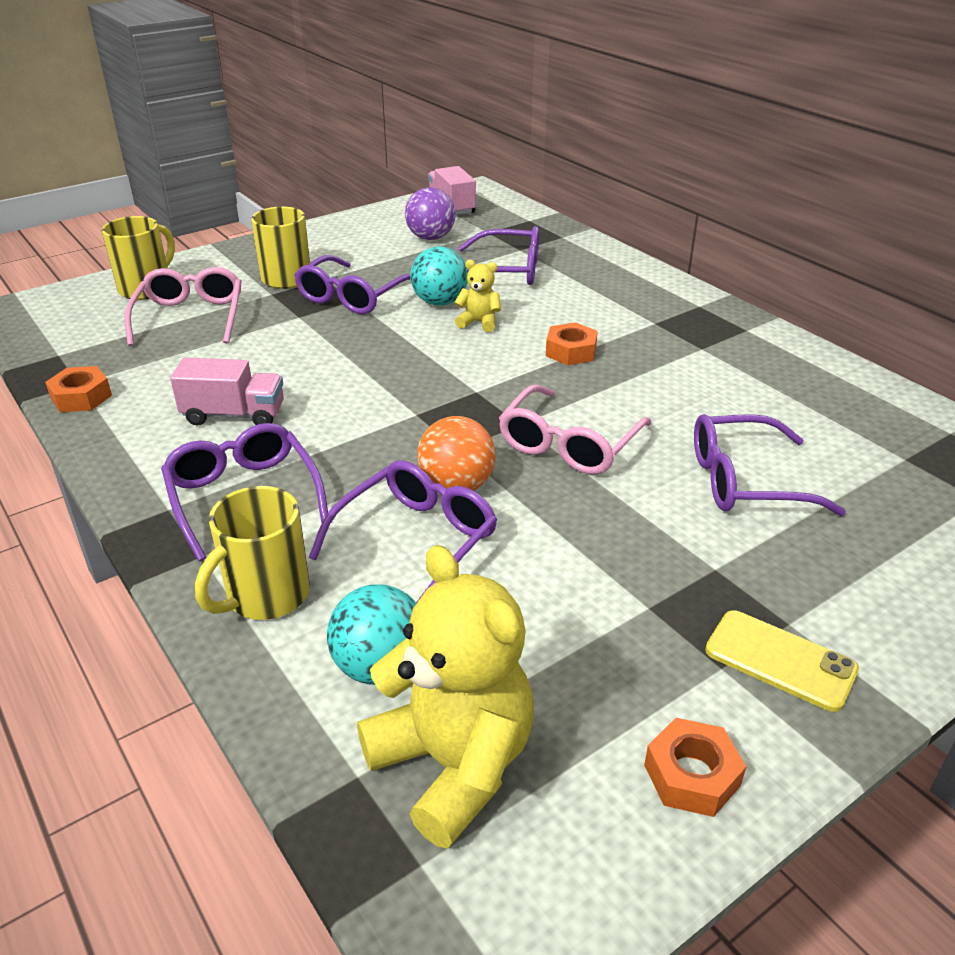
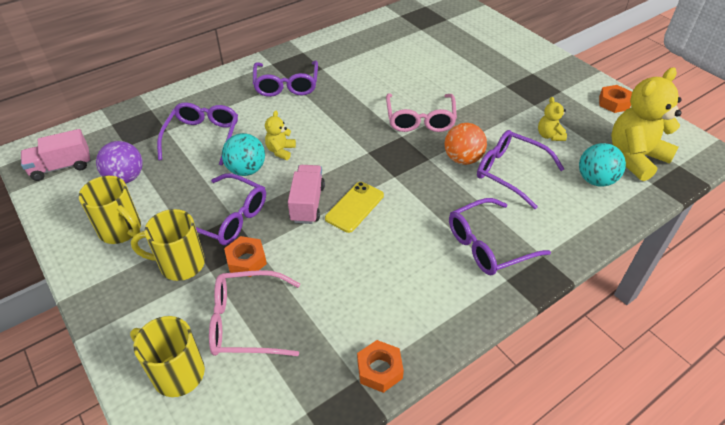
camera: 90 degrees left, 10 degrees up
pink truck [170,358,284,426] -> pink truck moved to [288,165,325,224]
yellow mug [195,486,310,620] -> yellow mug moved to [79,176,141,244]
pink glasses [499,384,652,474] -> pink glasses turned 60 degrees clockwise [386,94,457,132]
orange nut [546,322,598,365] -> orange nut moved to [224,236,267,277]
purple glasses [694,414,846,516] -> purple glasses moved to [253,60,318,97]
yellow phone [705,610,859,712] -> yellow phone moved to [325,182,384,233]
none -> yellow teddy bear [538,97,567,141]

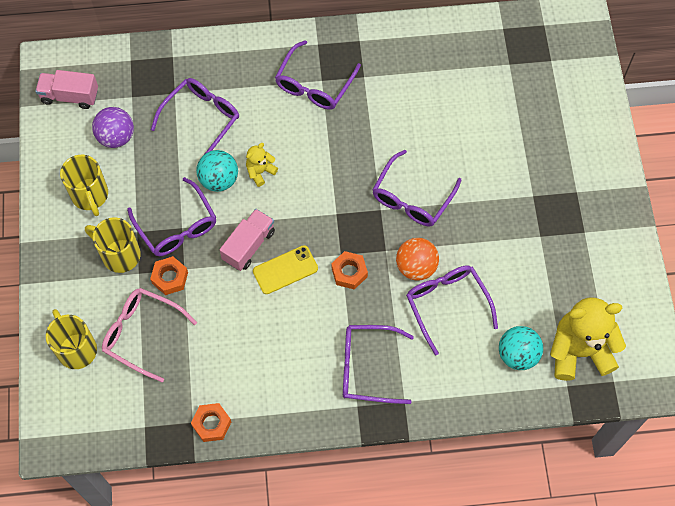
camera: 30 degrees right, 20 degrees up
pink glasses [386,94,457,132] -> purple glasses [372,150,462,227]
yellow teddy bear [538,97,567,141] -> none
orange nut [599,85,632,113] -> orange nut moved to [331,251,368,289]

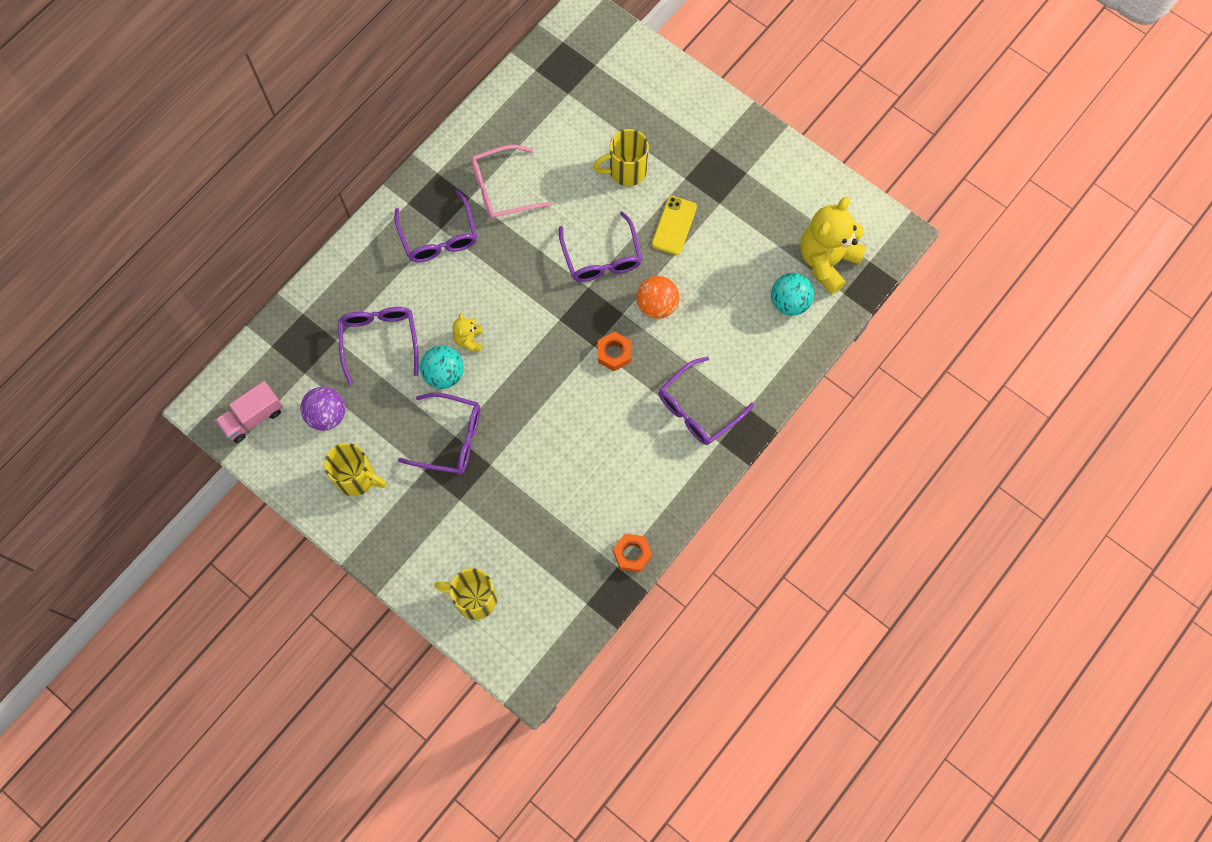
camera: 45 degrees left, 5 degrees up
yellow mug [85,217,141,273] -> yellow mug moved to [593,129,649,186]
pink glasses [102,288,197,382] -> pink glasses moved to [471,145,552,220]
orange nut [150,256,188,295] -> none
pink truck [220,209,275,271] -> none
yellow phone [253,245,318,294] -> yellow phone moved to [652,196,697,255]
purple glasses [406,265,498,355] -> none

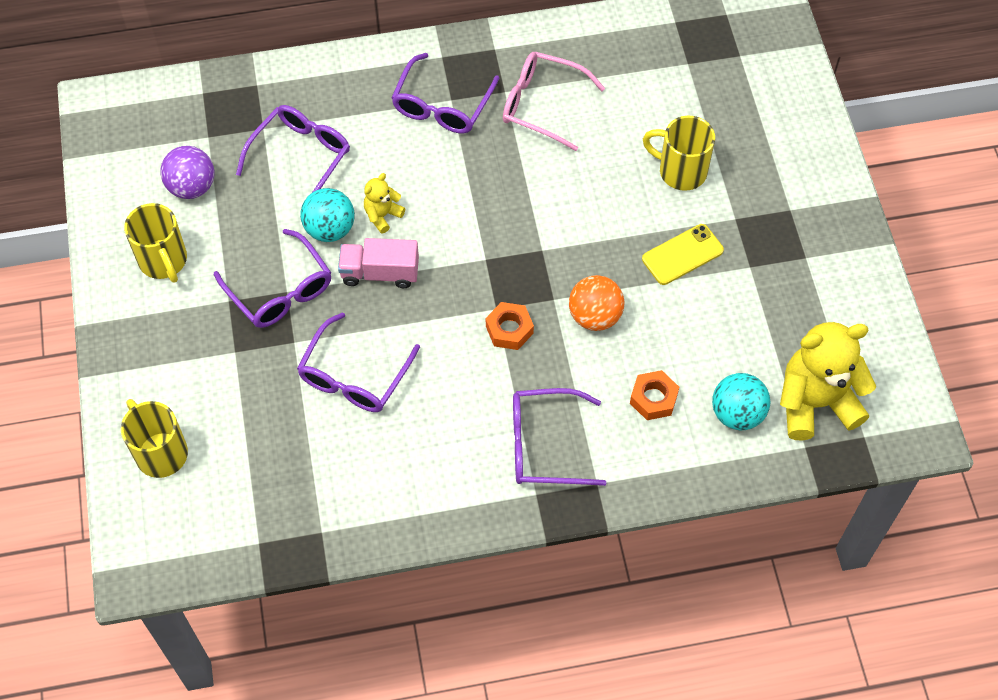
camera: 40 degrees right, 10 degrees down
pink truck [215,381,283,443] -> pink truck moved to [338,238,419,288]
purple glasses [559,211,642,282] -> purple glasses moved to [297,312,420,412]
orange nut [613,534,652,572] -> orange nut moved to [630,370,679,420]

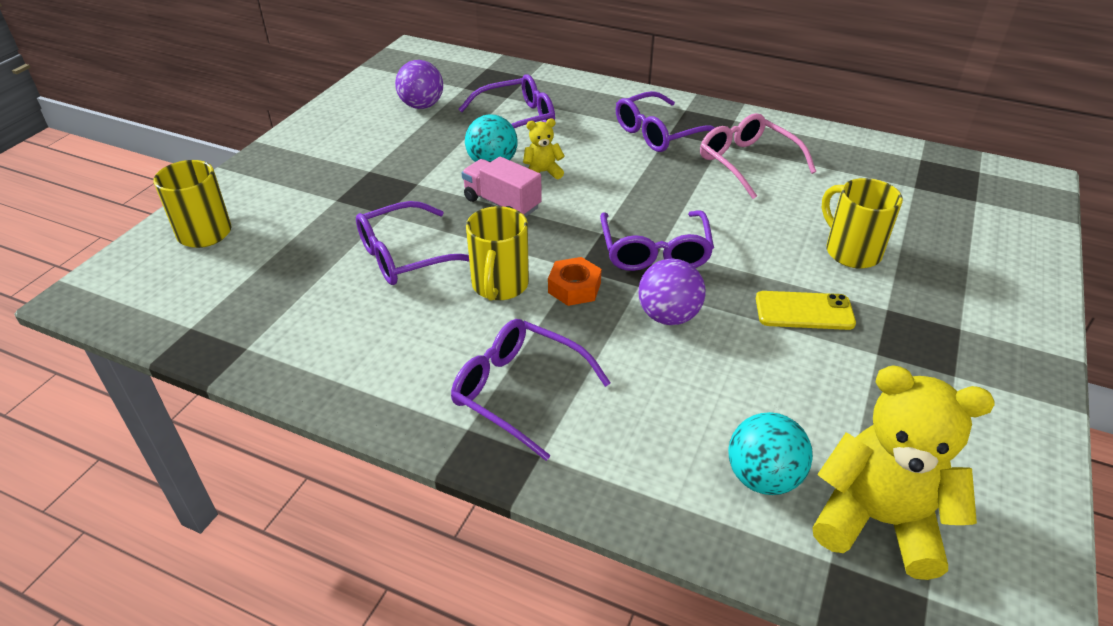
camera: 35 degrees right, 20 degrees down
yellow mug [124,203,187,283] -> yellow mug moved to [466,206,529,301]
purple glasses [214,229,331,328] -> purple glasses moved to [600,211,714,271]
orange ball [569,275,624,331] -> purple ball [638,259,706,325]
orange nut [630,370,679,420] -> none

